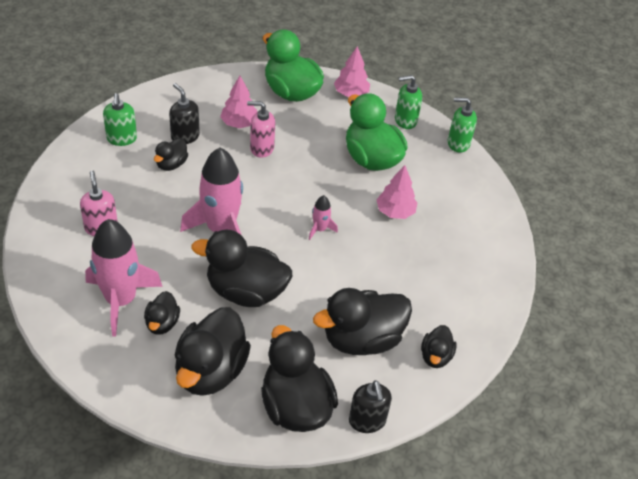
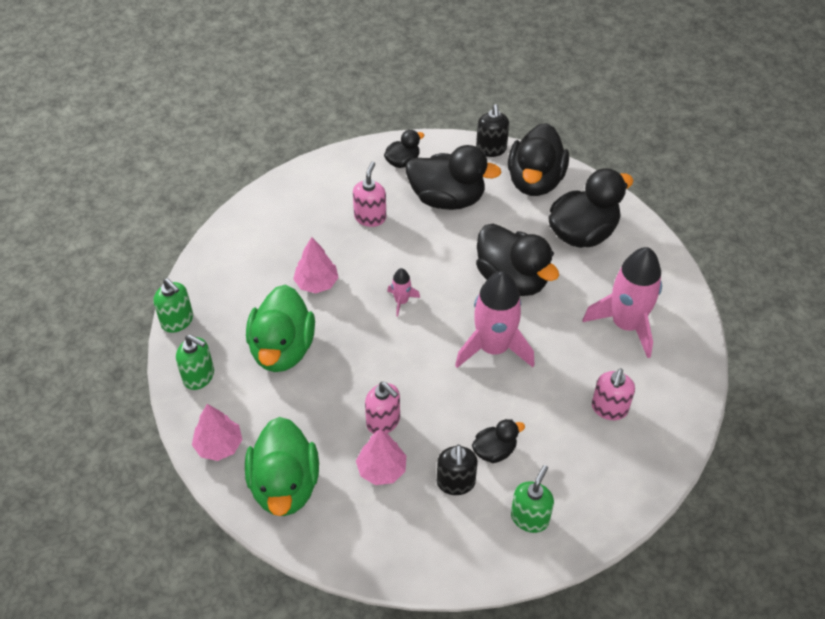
camera: 140 degrees left, 5 degrees up
black duck [144,291,180,335] -> none
black soap dispenser [349,380,392,433] -> black soap dispenser turned 150 degrees clockwise [476,104,509,157]
none -> pink soap dispenser [353,161,386,227]

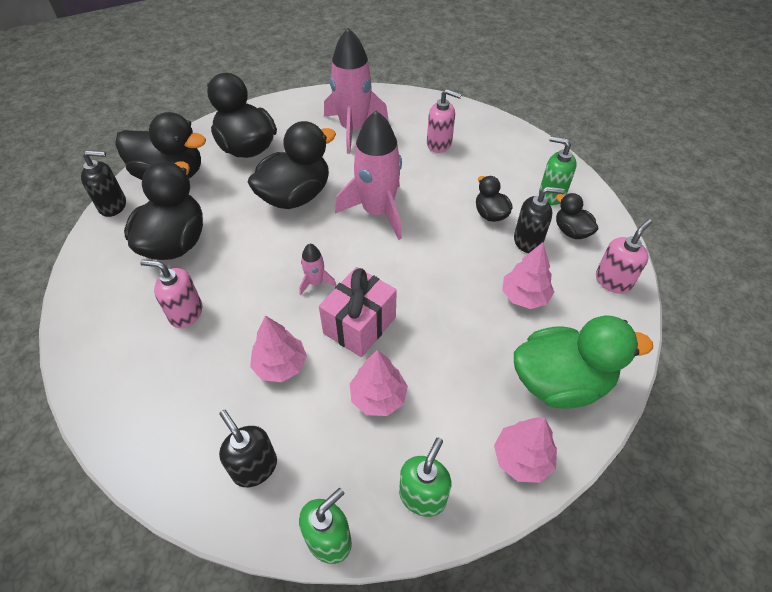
camera: 90 degrees left, 0 degrees up
green duck [246,285,315,372] -> pink tree [350,350,408,416]
pink soap dispenser [365,382,400,434] -> pink soap dispenser moved to [596,219,652,294]
black duck [384,130,424,168] -> black duck moved to [556,193,599,239]
none -> black soap dispenser [219,410,277,487]
none -> pink gift [319,267,397,357]

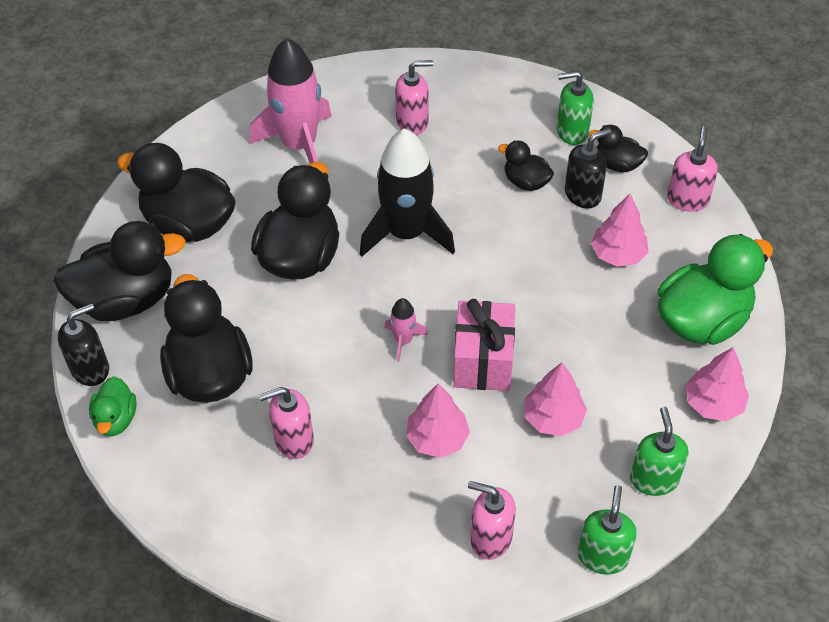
camera: 30 degrees left, 0 degrees up
black soap dispenser [219,410,277,487] -> pink soap dispenser [468,481,516,560]
pink rocket [335,111,402,240] -> black rocket [360,128,455,257]
none -> green duck [89,376,136,437]

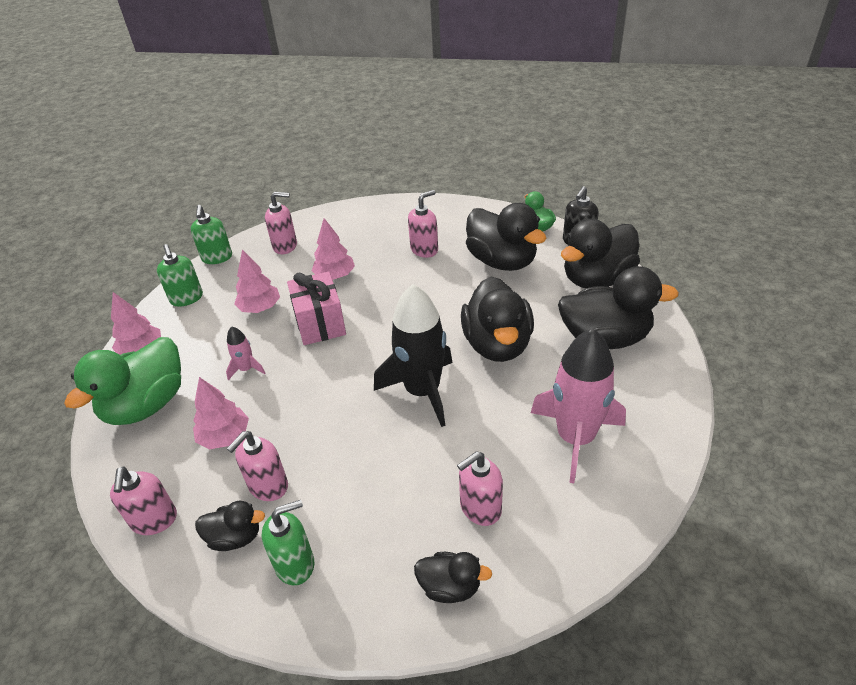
camera: 160 degrees right, 10 degrees down
pink rocket [384,298,428,362] -> pink rocket moved to [226,326,265,380]
black duck [498,141,554,191] -> black duck moved to [414,552,492,603]
black soap dispenser [565,128,611,209] -> pink soap dispenser [227,431,288,501]

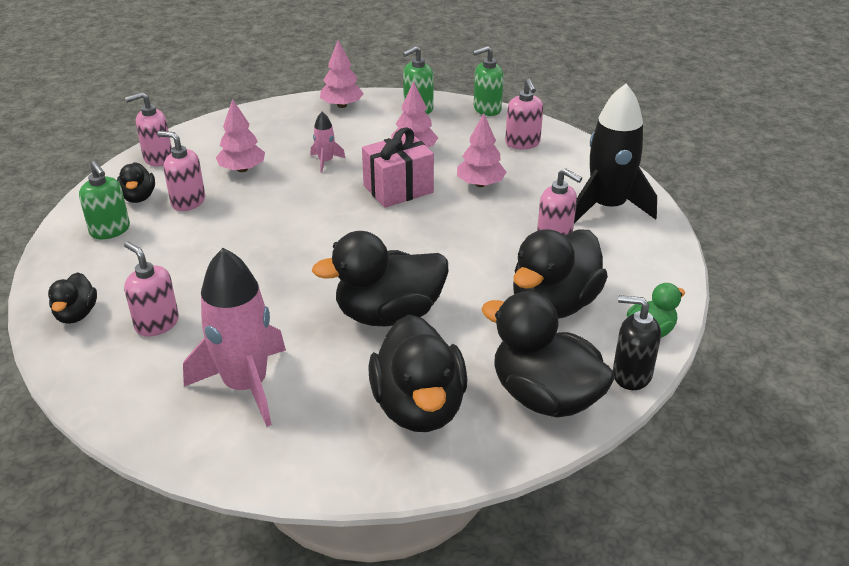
camera: 75 degrees right, 5 degrees down
green duck [64,337,181,425] -> none
black rocket [374,284,453,427] -> black rocket moved to [574,84,657,223]

